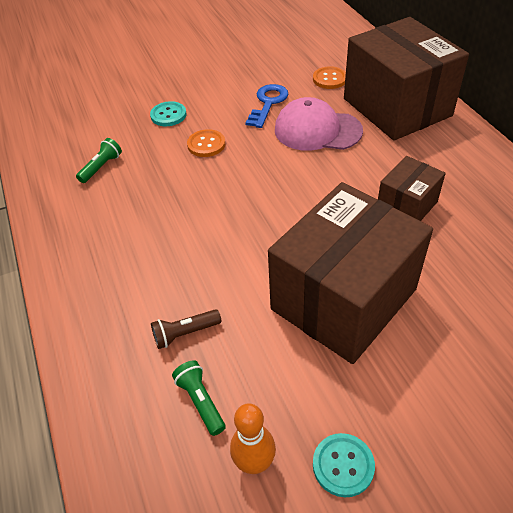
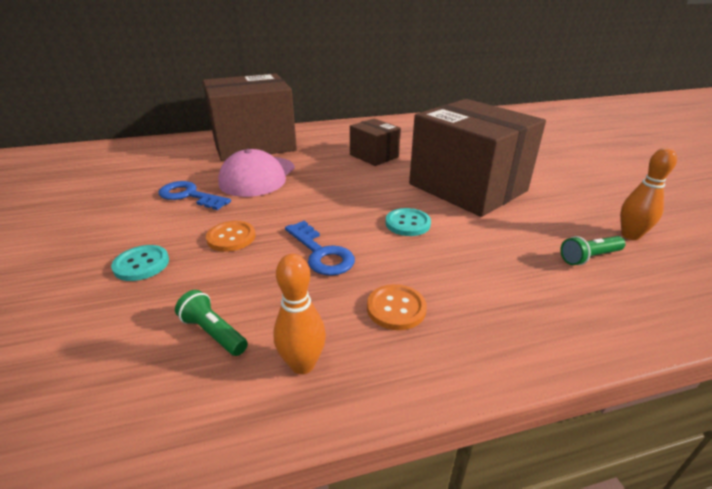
camera: 85 degrees left, 15 degrees down
brown flashlight [151,309,221,349] -> none
orange button [313,66,346,89] -> orange button moved to [367,284,427,330]
turquoise button [313,433,375,498] -> turquoise button moved to [386,208,431,236]
none -> orange bowling pin [273,254,326,374]
none -> blue key [285,221,355,276]

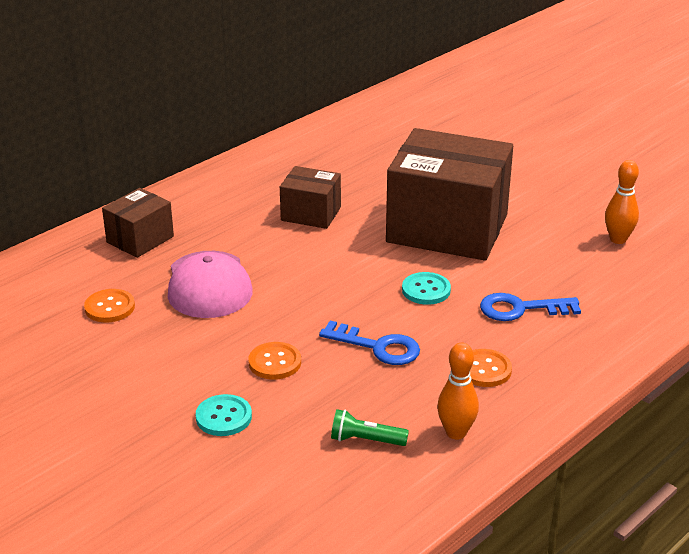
camera: 30 degrees left, 0 degrees up
blue key [158,181,231,210] -> blue key moved to [480,293,581,321]
brown box [203,73,297,161] -> brown box [102,188,174,258], size x0.49
green flashlight [560,236,625,265] -> none
none -> orange button [84,289,135,323]

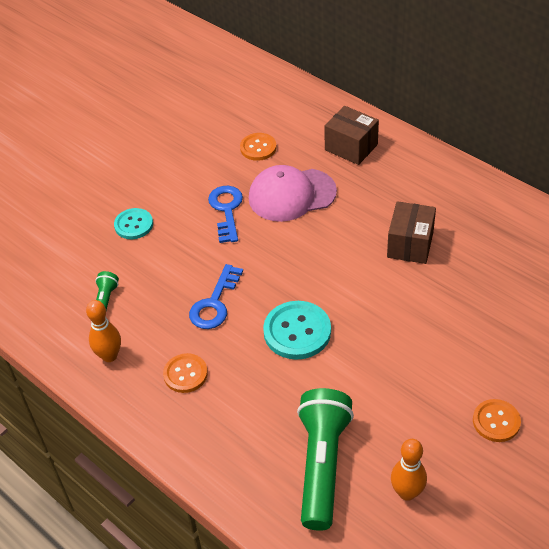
camera: 90 degrees right, 15 degrees up
orange button [248,342,301,380] -> orange button moved to [473,399,521,442]
brown box [386,128,513,261] -> none
turquoise button [402,272,451,305] -> turquoise button [263,301,331,360], size x1.57
blue key [480,293,581,321] -> blue key moved to [208,186,243,243]
none -> green flashlight [297,388,354,531]

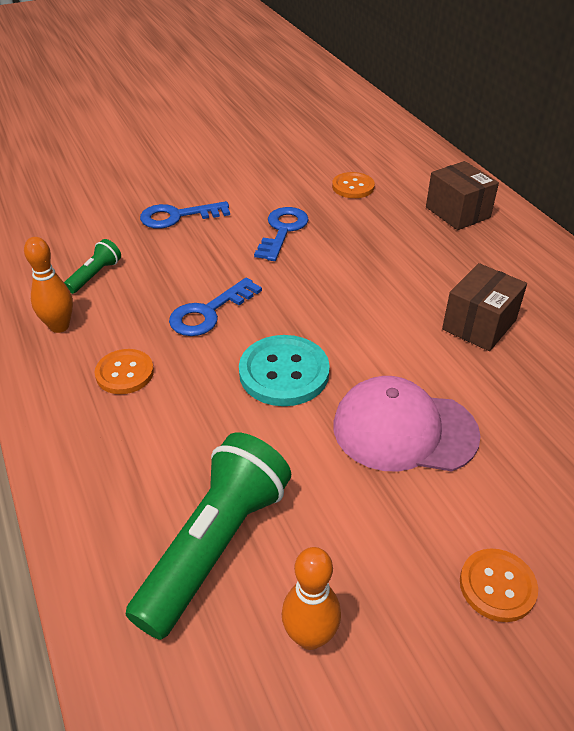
camera: 20 degrees right, 5 degrees down
turquoise button [114,208,153,239] -> blue key [140,201,230,229]
pink cap [249,165,337,222] -> pink cap moved to [333,376,481,472]

